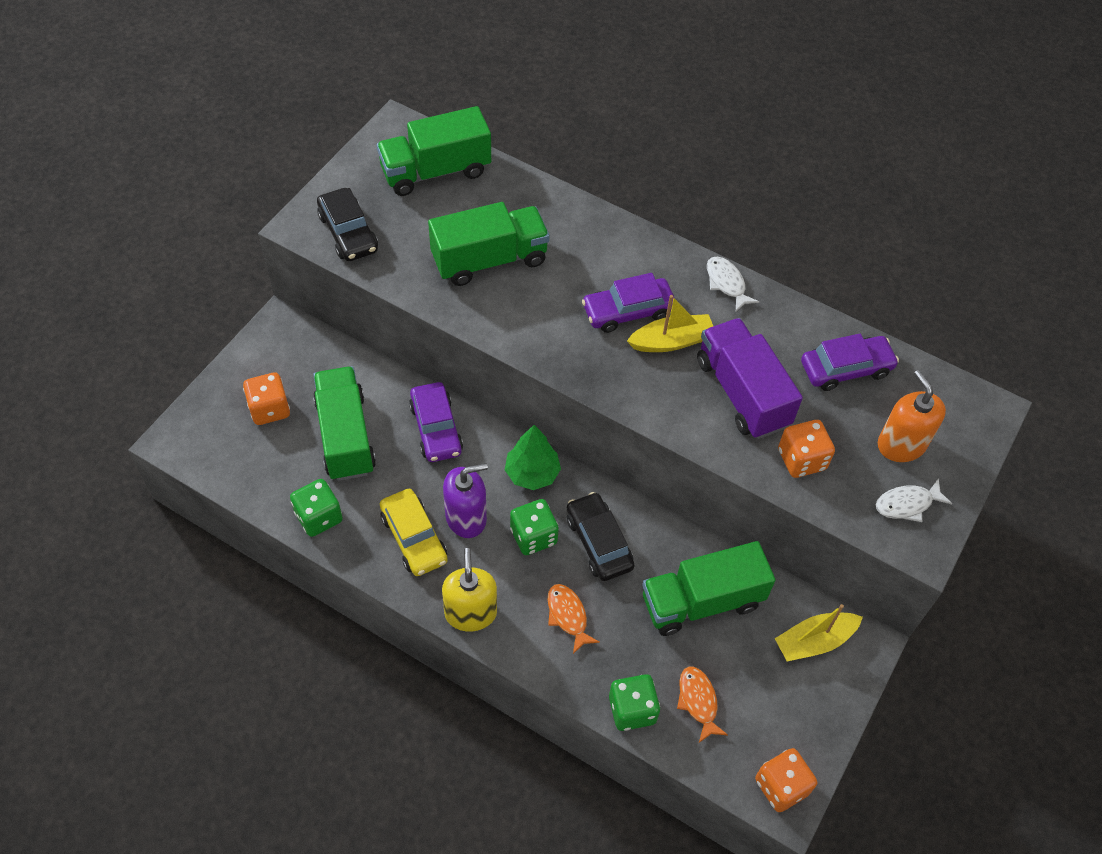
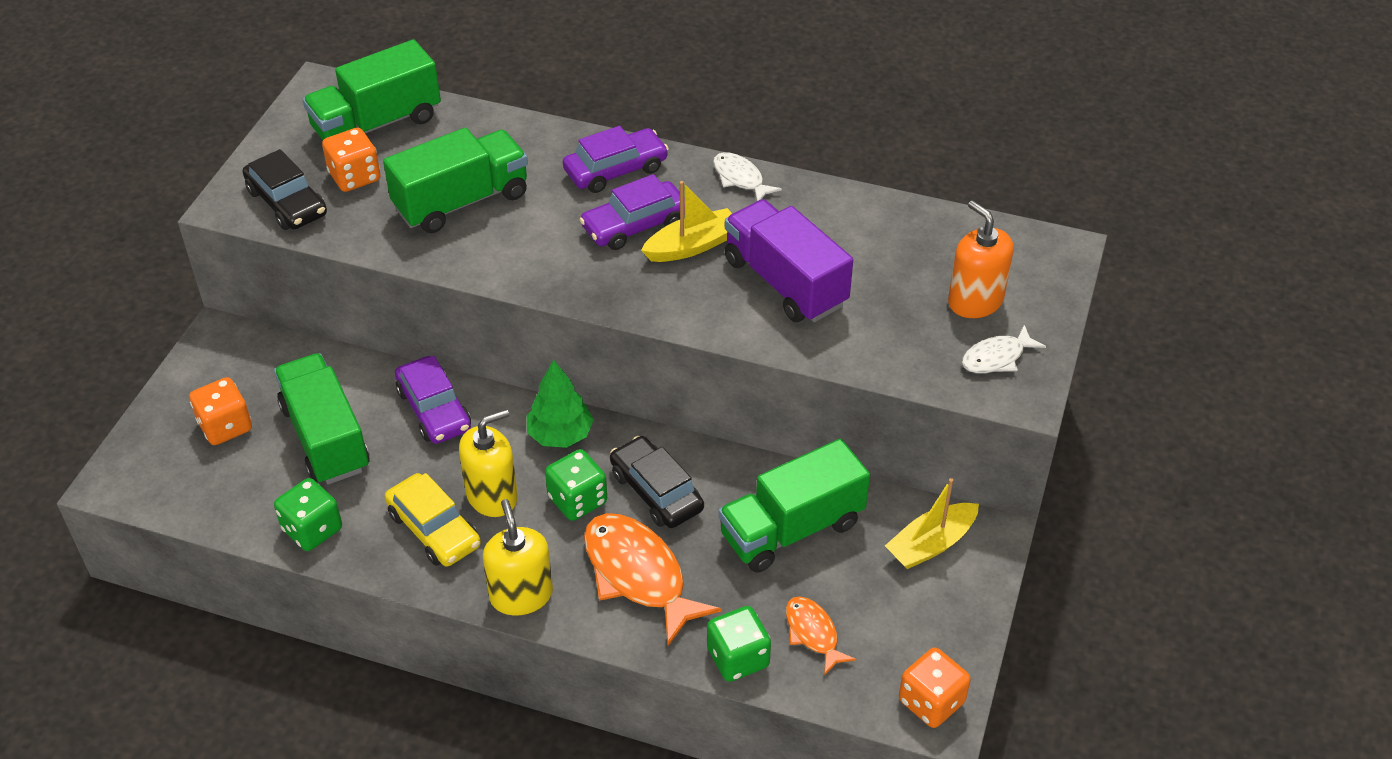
camera: 10 degrees left, 10 degrees down
purple soap dispenser [443,463,488,538] -> yellow soap dispenser [459,409,518,517]
orange fish [548,584,600,654] -> orange fish [584,513,722,646], size x1.86
orange dice [778,420,835,478] -> orange dice moved to [322,128,381,192]
purple car [801,334,899,391] -> purple car moved to [563,126,669,193]

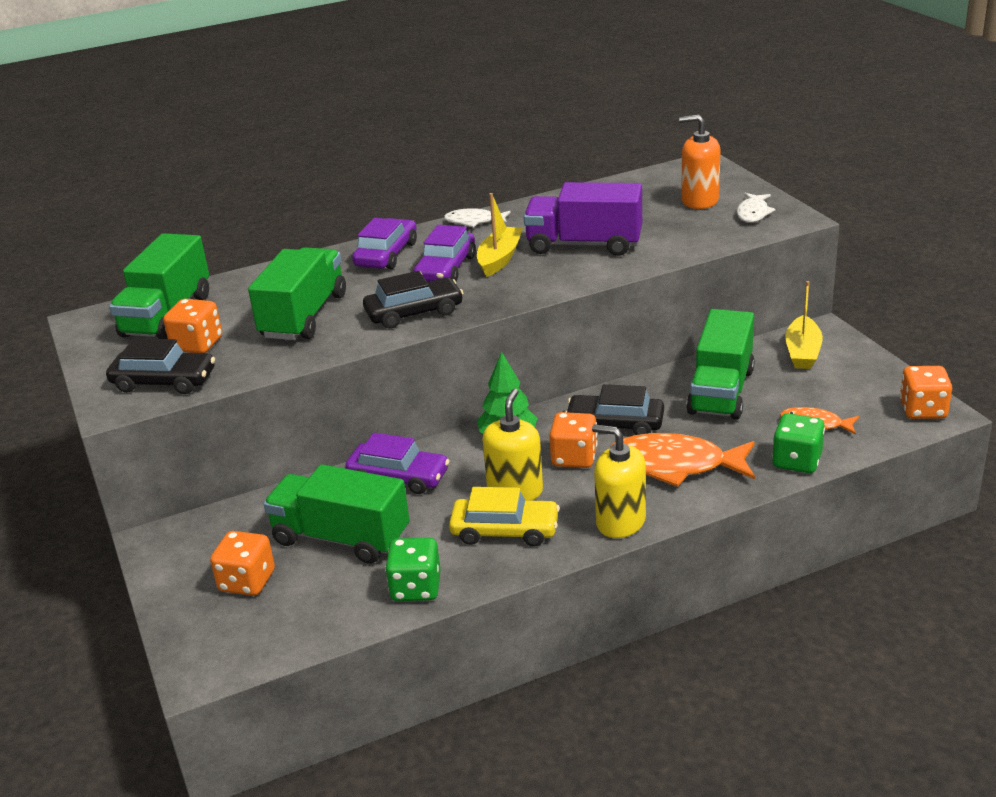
camera: 40 degrees left, 15 degrees down
green dice [545,449,607,521] -> orange dice [549,412,598,468]
none -> black car [363,271,463,329]

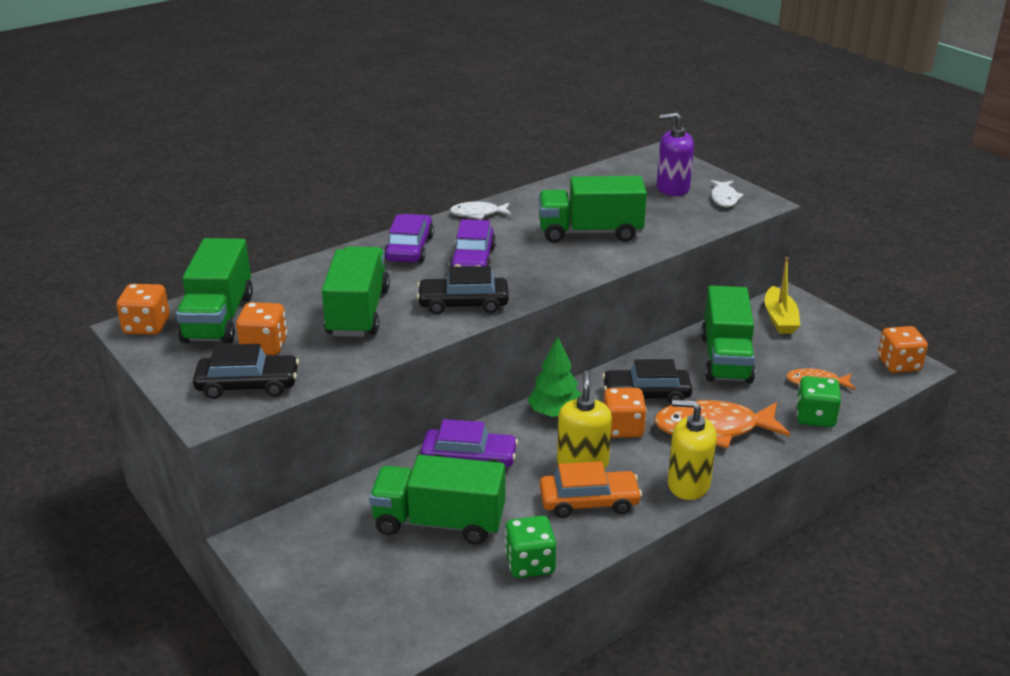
camera: 15 degrees left, 0 degrees up
orange dice [210,531,275,596] -> orange dice moved to [116,284,170,335]
black car [363,271,463,329] -> black car turned 150 degrees counterclockwise [417,266,509,315]
yellow car [449,487,560,547] -> orange car [540,461,642,518]
yellow boat [477,193,523,277] -> none
purple truck [524,182,642,256] -> green truck [539,176,647,243]
orange soap dispenser [679,115,721,209] -> purple soap dispenser [657,113,694,196]

